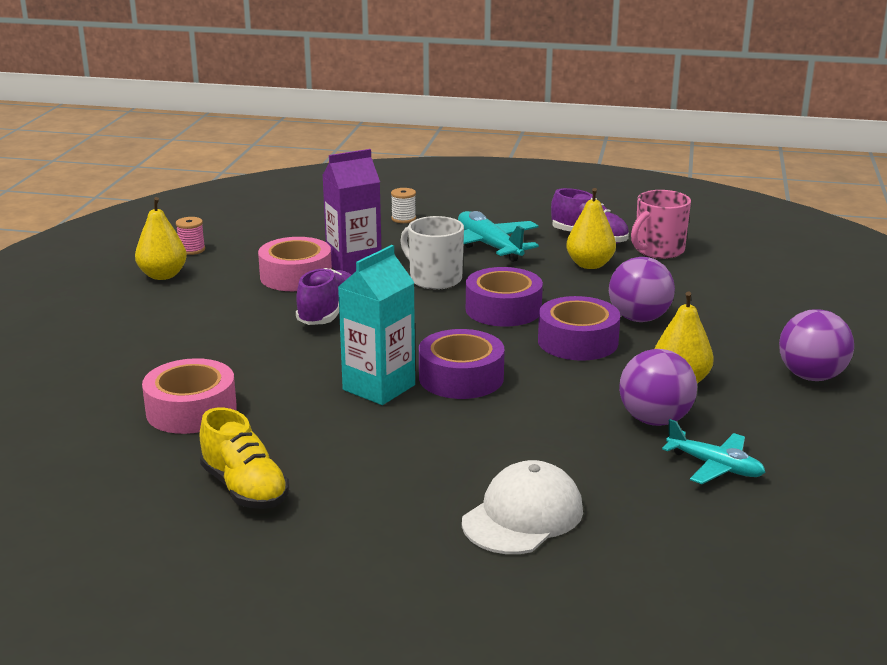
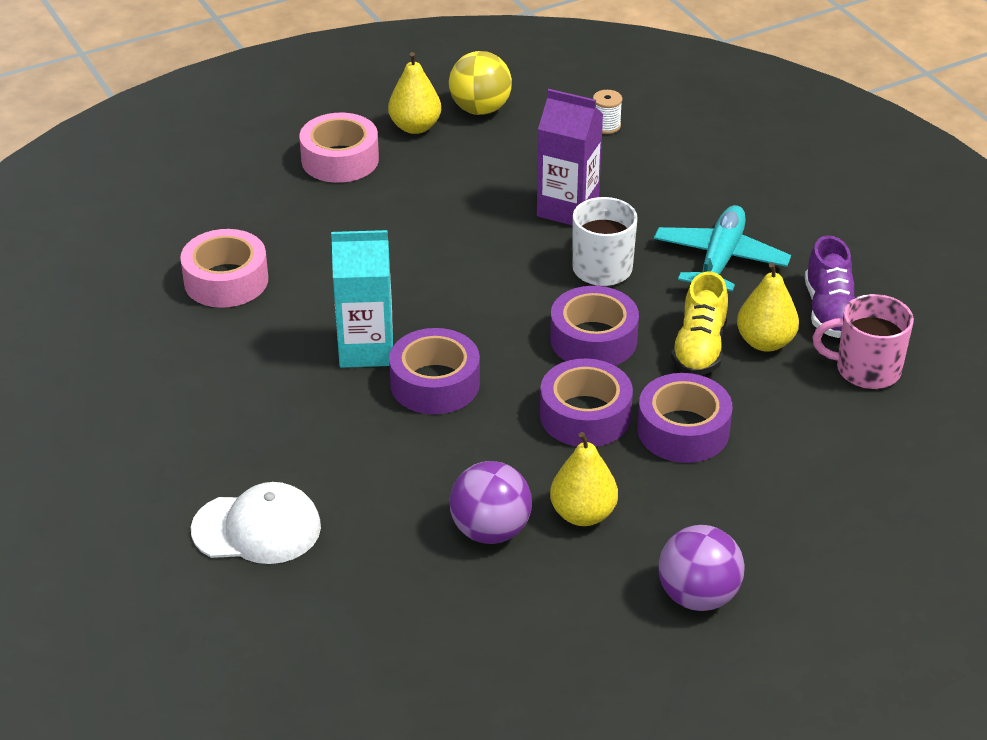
camera: 50 degrees right, 15 degrees up
pink spool [176,217,205,255] -> yellow ball [449,51,512,115]
yellow shoe [199,407,289,509] -> yellow shoe moved to [671,272,728,375]
pink tape [258,237,332,291] -> pink tape moved to [299,113,379,183]
purple shoe [296,268,351,325] -> none
white spool [391,188,416,223] -> white spool moved to [593,90,622,134]
purple ball [609,257,675,322] -> purple tape [637,373,732,463]
turquoise plane [662,419,765,484] -> none

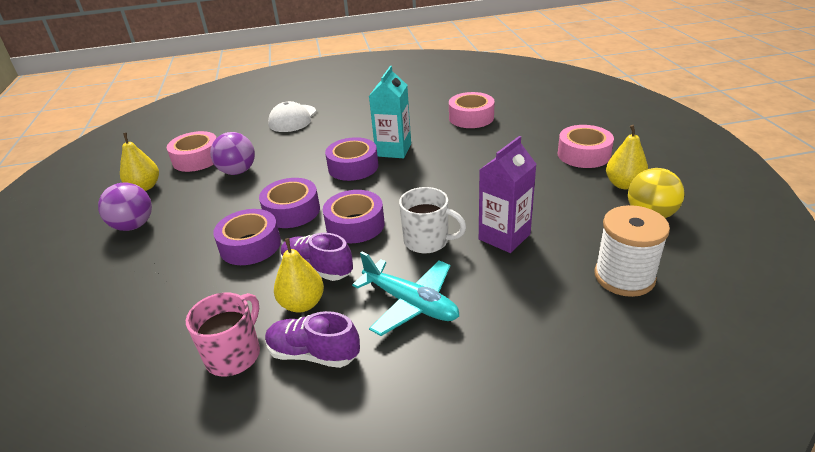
camera: 110 degrees right, 5 degrees down
yellow pear [550,432,618,526] -> yellow pear moved to [120,133,159,191]
white spool [593,90,622,134] -> white spool [594,205,670,297], size x2.18
yellow shoe [671,272,728,375] -> purple shoe [281,233,353,281]
none -> pink tape [167,131,216,172]

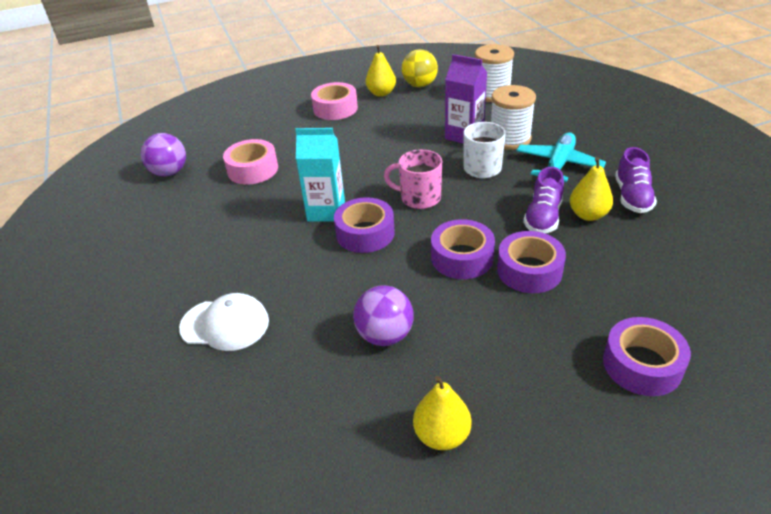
camera: 100 degrees left, 5 degrees up
purple ball [98,182,152,231] -> purple ball moved to [141,133,186,177]
pink tape [167,131,216,172] -> none
pink mug [186,292,260,377] -> pink mug moved to [384,149,442,209]
purple tape [323,190,385,243] -> purple tape moved to [603,317,691,396]
none -> white spool [491,85,536,150]

